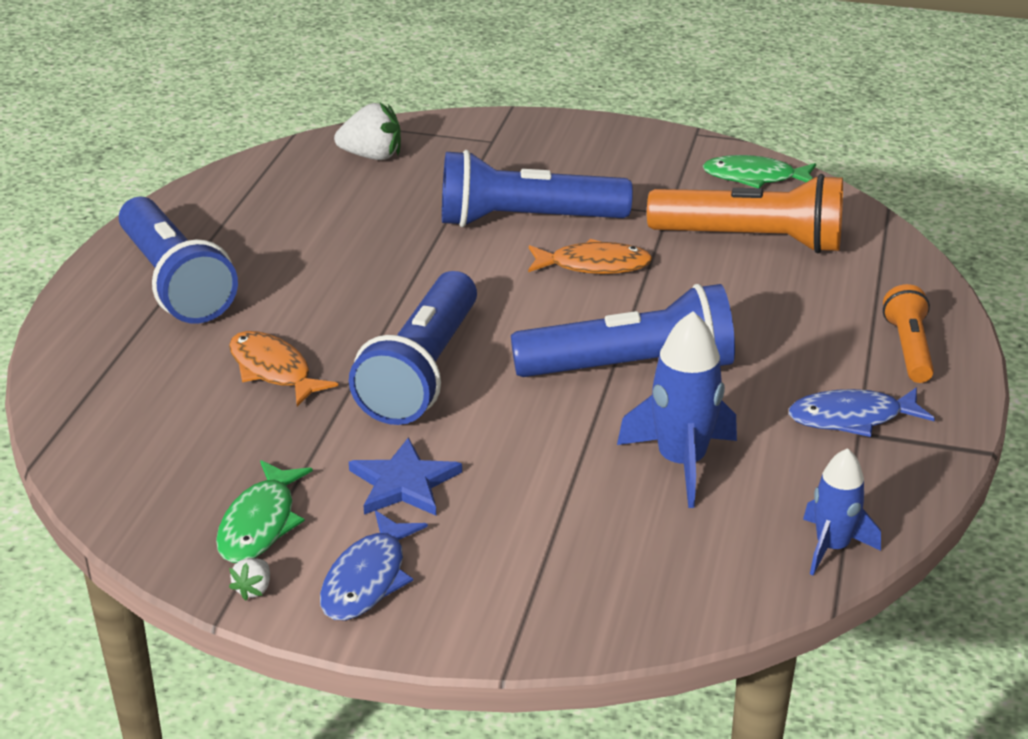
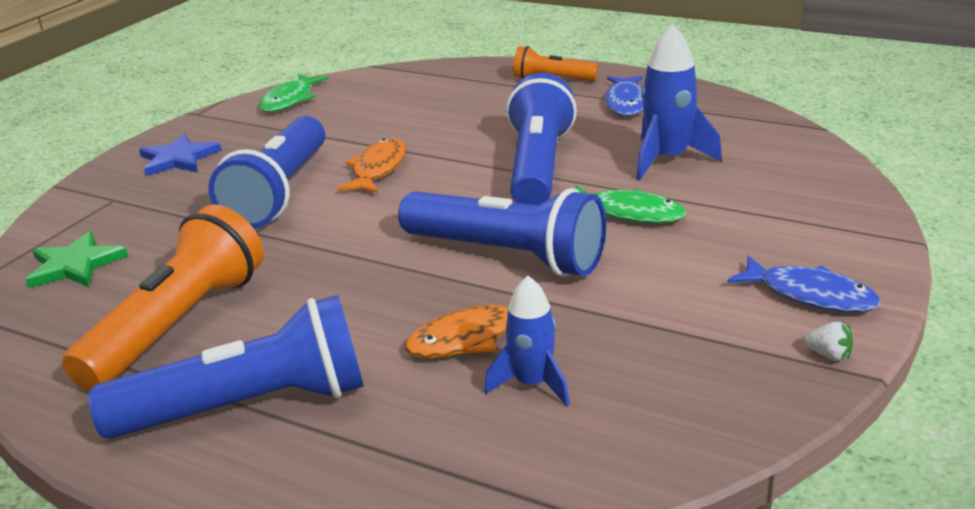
camera: 75 degrees left, 5 degrees down
green fish [216,460,313,563] -> green fish moved to [576,185,686,223]
white strawberry [334,103,401,160] -> green star [26,231,128,288]
blue star [349,437,462,515] -> blue star moved to [139,134,222,176]
orange flashlight [647,174,843,253] -> orange flashlight moved to [62,205,263,391]
blue rocket [803,448,881,576] -> blue rocket moved to [485,276,569,406]

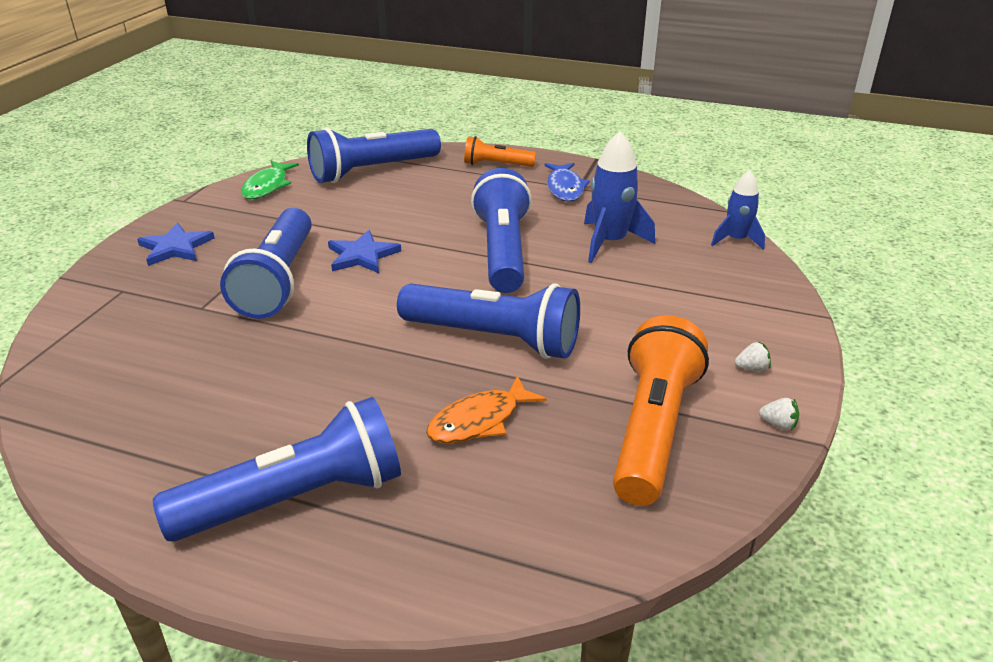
camera: 10 degrees left, 5 degrees up
green star [26,231,128,288] -> none
orange flashlight [62,205,263,391] -> orange flashlight moved to [613,315,709,506]
orange fish [337,138,406,193] -> blue star [328,230,401,273]
blue rocket [485,276,569,406] -> blue rocket moved to [711,170,765,250]
green fish [576,185,686,223] -> none
blue fish [727,255,880,312] -> white strawberry [735,341,771,371]
none -> blue flashlight [307,128,441,183]

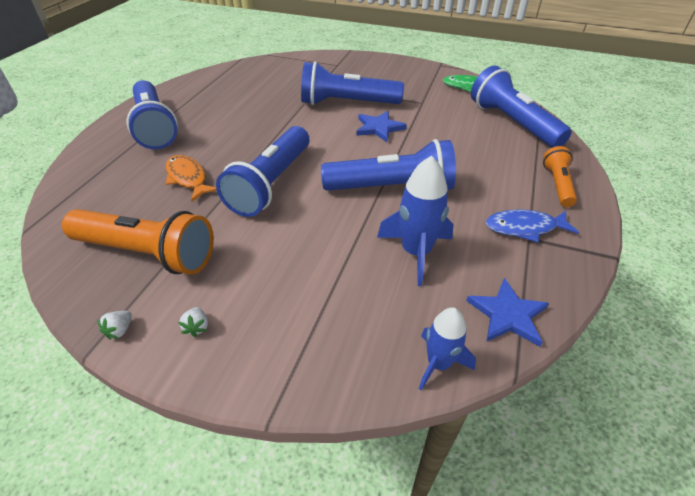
camera: 90 degrees right, 10 degrees up
blue star [137,223,215,266] -> blue star moved to [466,278,549,347]

